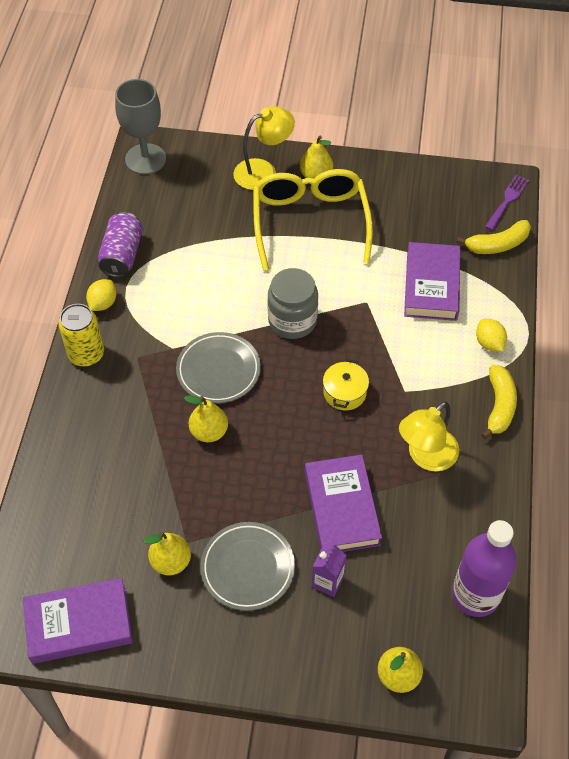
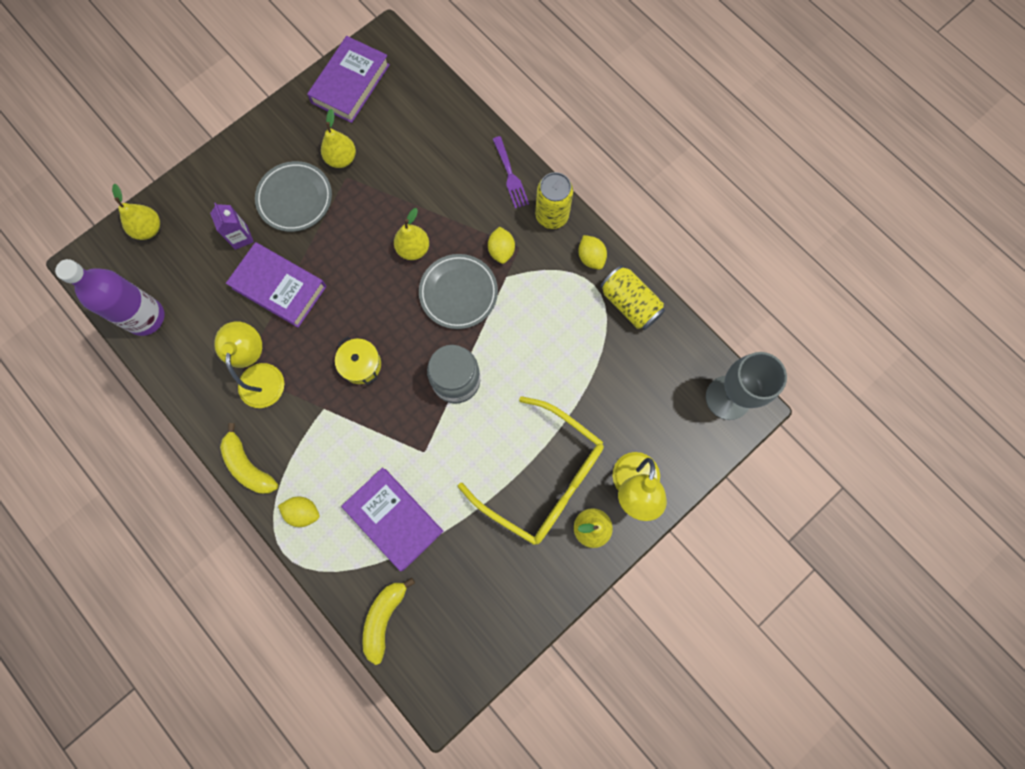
camera: 130 degrees right, 20 degrees up
purple can [98,212,143,277] -> yellow can [600,265,665,330]
purple fork [485,175,529,231] -> purple fork moved to [493,136,529,209]
none -> yellow lemon [488,226,515,264]

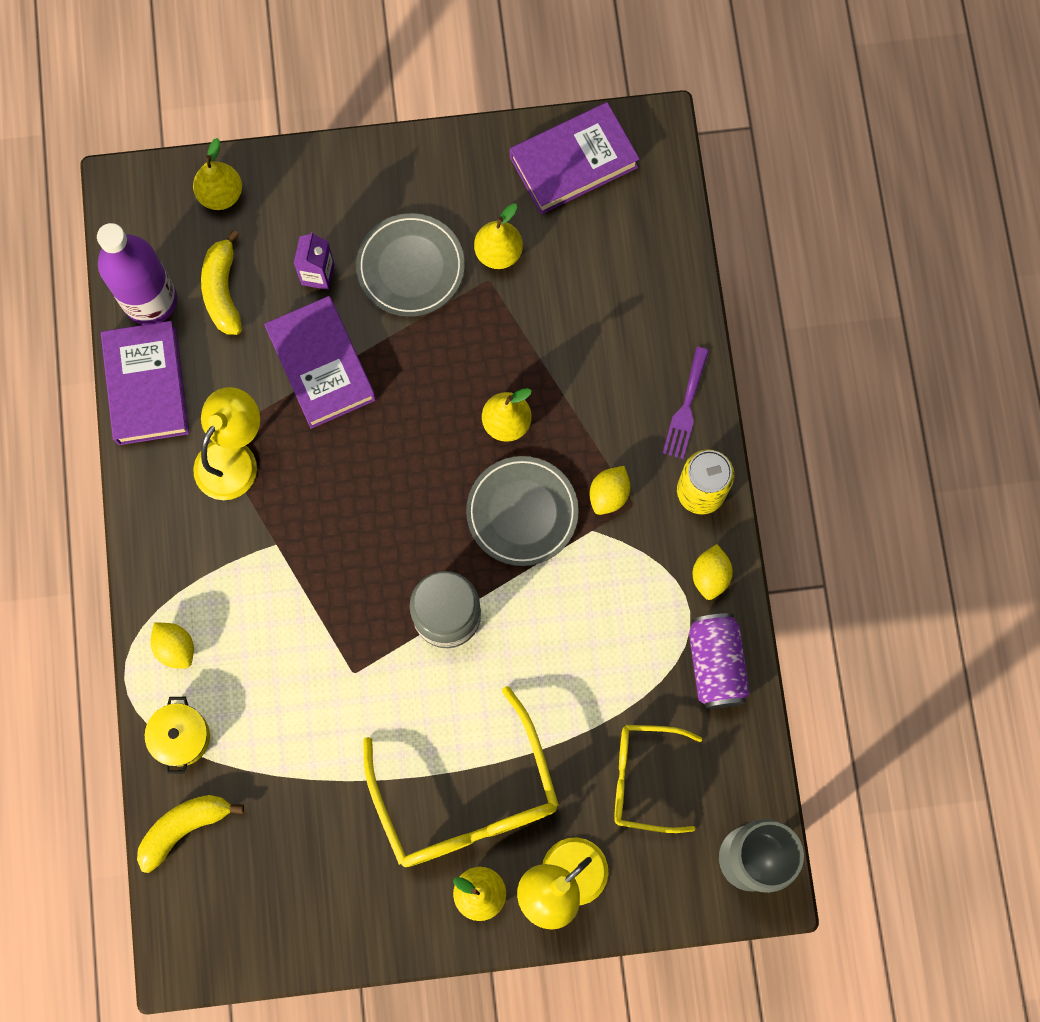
camera: 35 degrees right, 0 degrees up
yellow banana [220,423,278,494] -> yellow banana moved to [201,230,242,335]
yellow pot [335,336,381,385] -> yellow pot moved to [144,697,210,774]
purple book [342,467,444,571] -> purple book moved to [101,321,189,445]
yellow can [600,265,665,330] -> purple can [689,613,750,709]
none -> yellow glasses [614,725,702,833]

